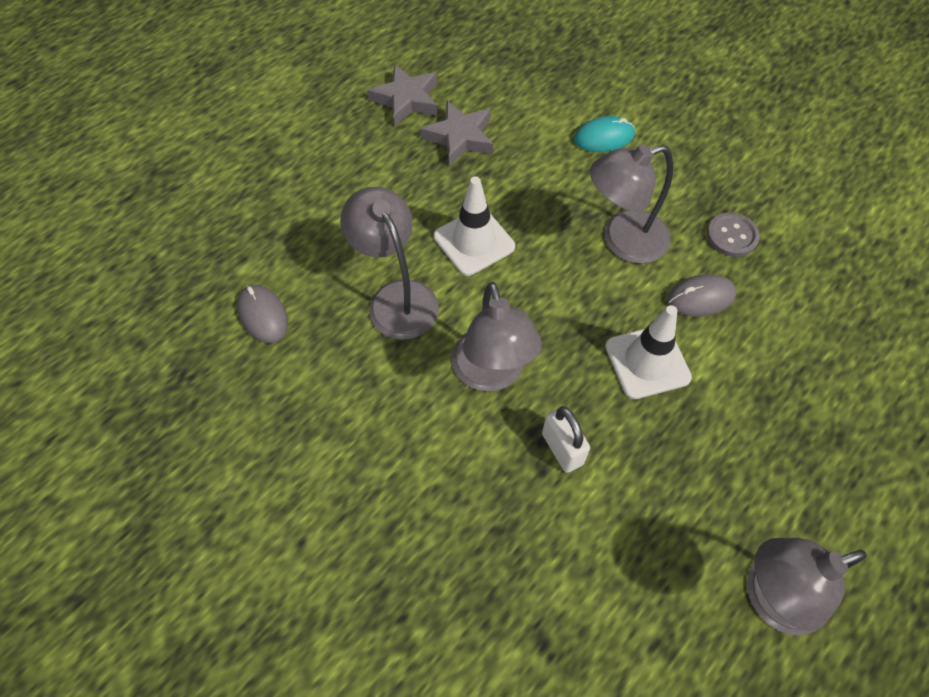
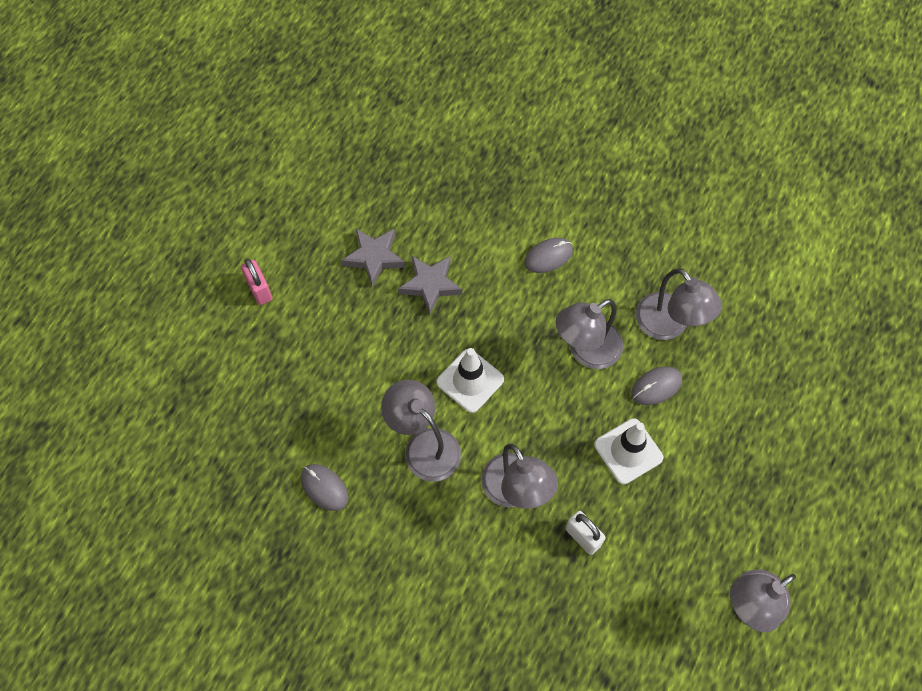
camera: 15 degrees left, 5 degrees up
turquoise mouse [574,116,635,152] -> grey mouse [524,238,573,273]
grey button [707,212,760,257] -> grey lamp [636,268,722,340]
none -> pink padlock [241,258,272,305]

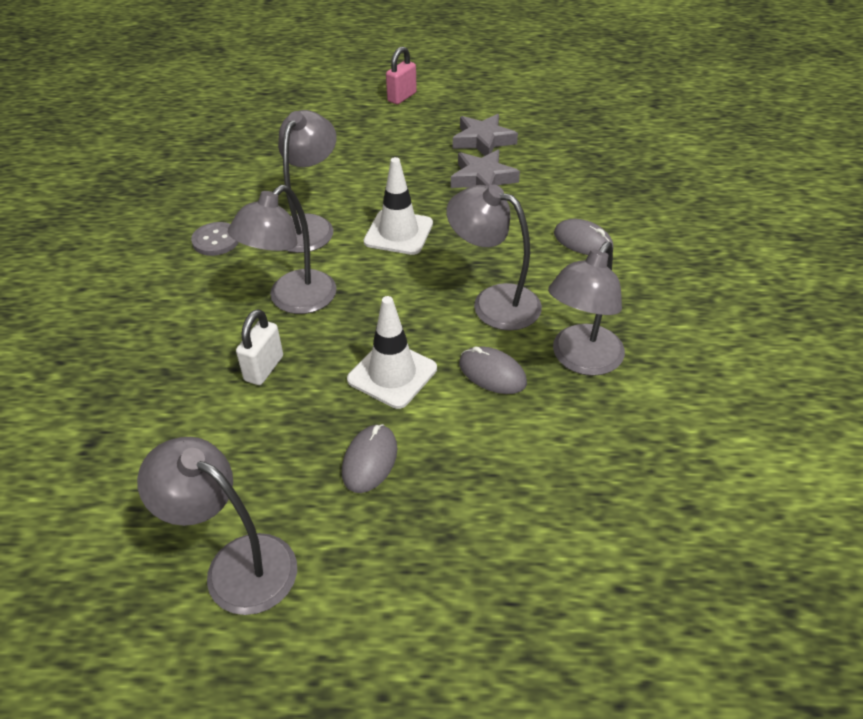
camera: 65 degrees right, 20 degrees down
grey mouse [301,464,348,511] -> grey mouse moved to [342,424,397,493]
none -> grey button [191,222,239,256]

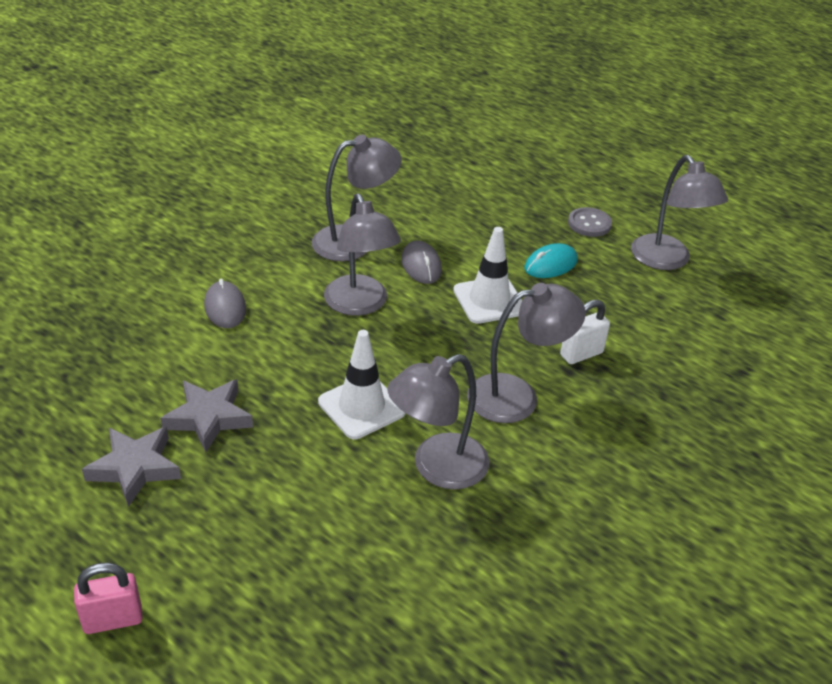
camera: 145 degrees left, 5 degrees down
grey button [191,222,239,256] -> grey button moved to [568,207,612,237]
grey mouse [342,424,397,493] -> turquoise mouse [524,243,578,278]

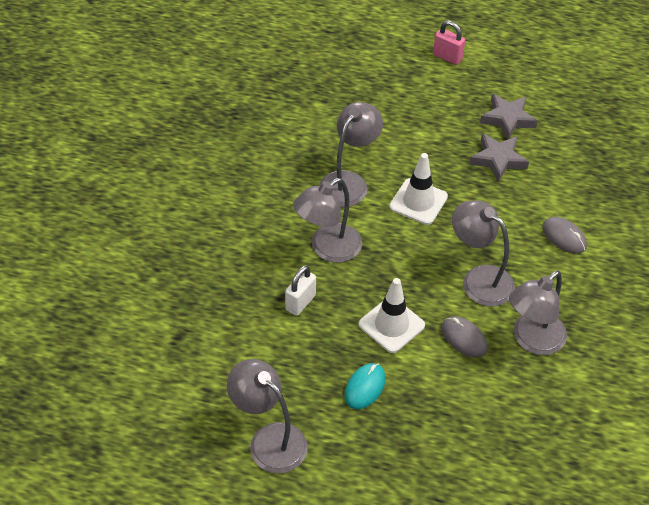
camera: 155 degrees right, 10 degrees up
pink padlock [74,562,143,634] -> pink padlock turned 75 degrees clockwise [433,21,465,65]
grey button [568,207,612,237] -> none

